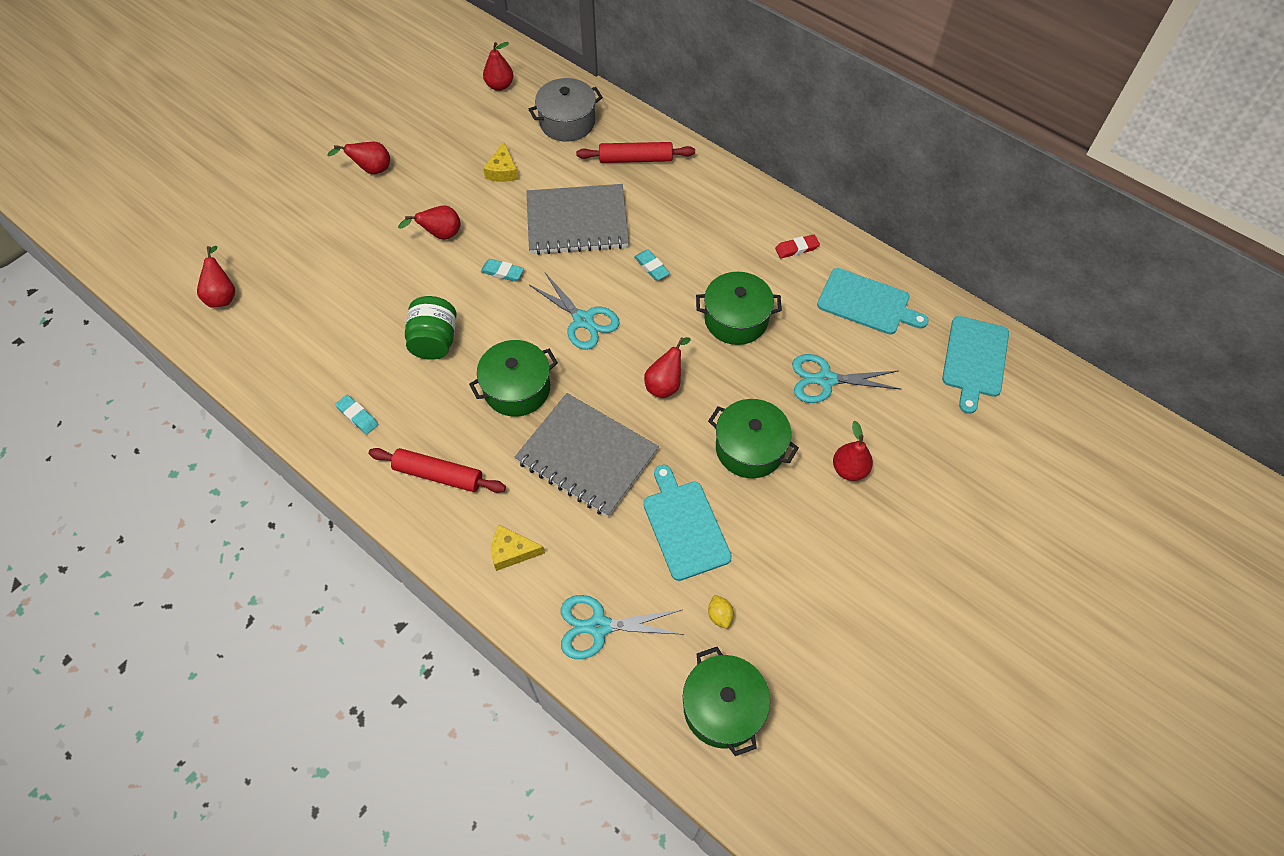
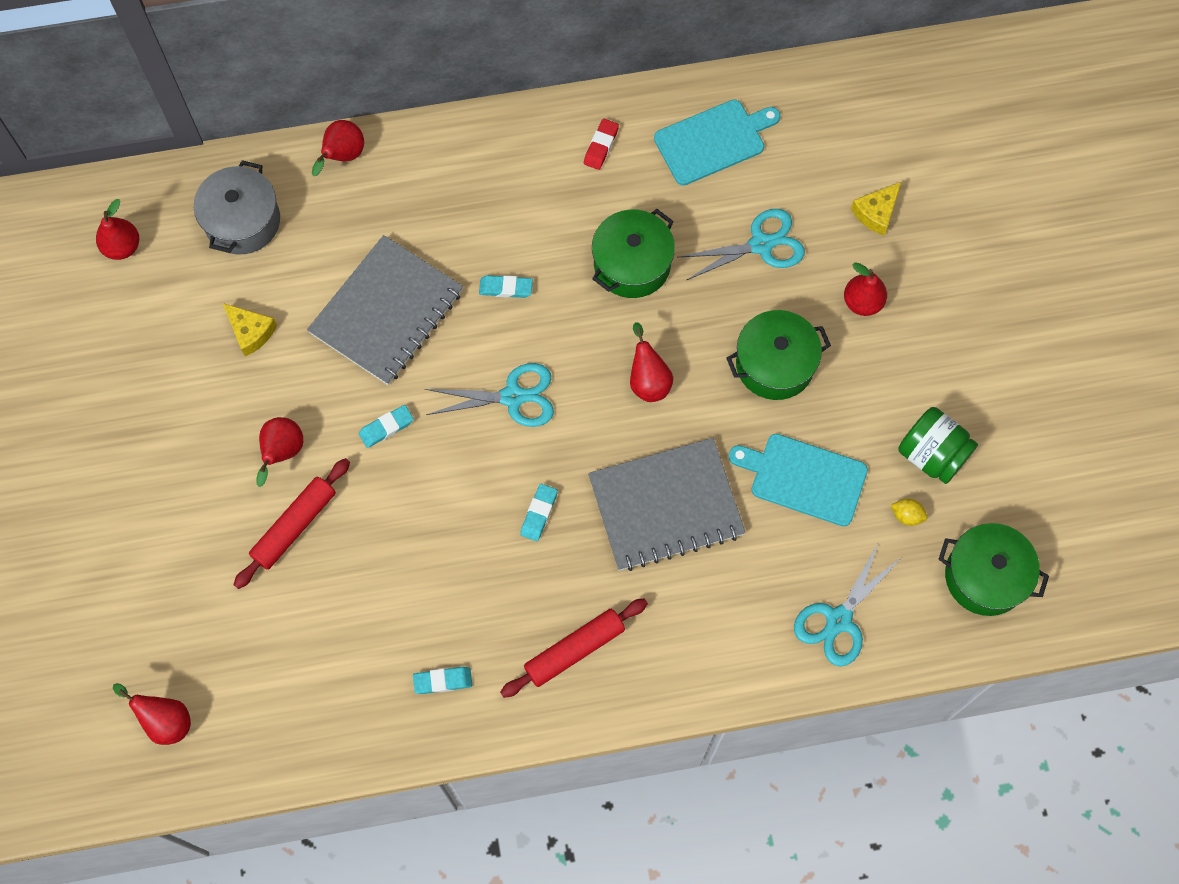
camera: 50 degrees left, 10 degrees up
red pear [327,142,390,174] -> red pear moved to [312,120,364,176]
green jar [405,296,457,360] -> green jar moved to [898,407,978,484]
green pot [469,340,558,417] -> turquoise eraser [520,484,558,541]
yellow cheese [491,525,545,571] -> yellow cheese moved to [851,182,901,235]
red rolling pin [576,142,695,163] -> red rolling pin moved to [234,458,350,589]
turquoise scissors [792,354,902,403] -> turquoise scissors turned 150 degrees counterclockwise [679,209,805,280]
turquoise cutting board [942,316,1009,414] -> none

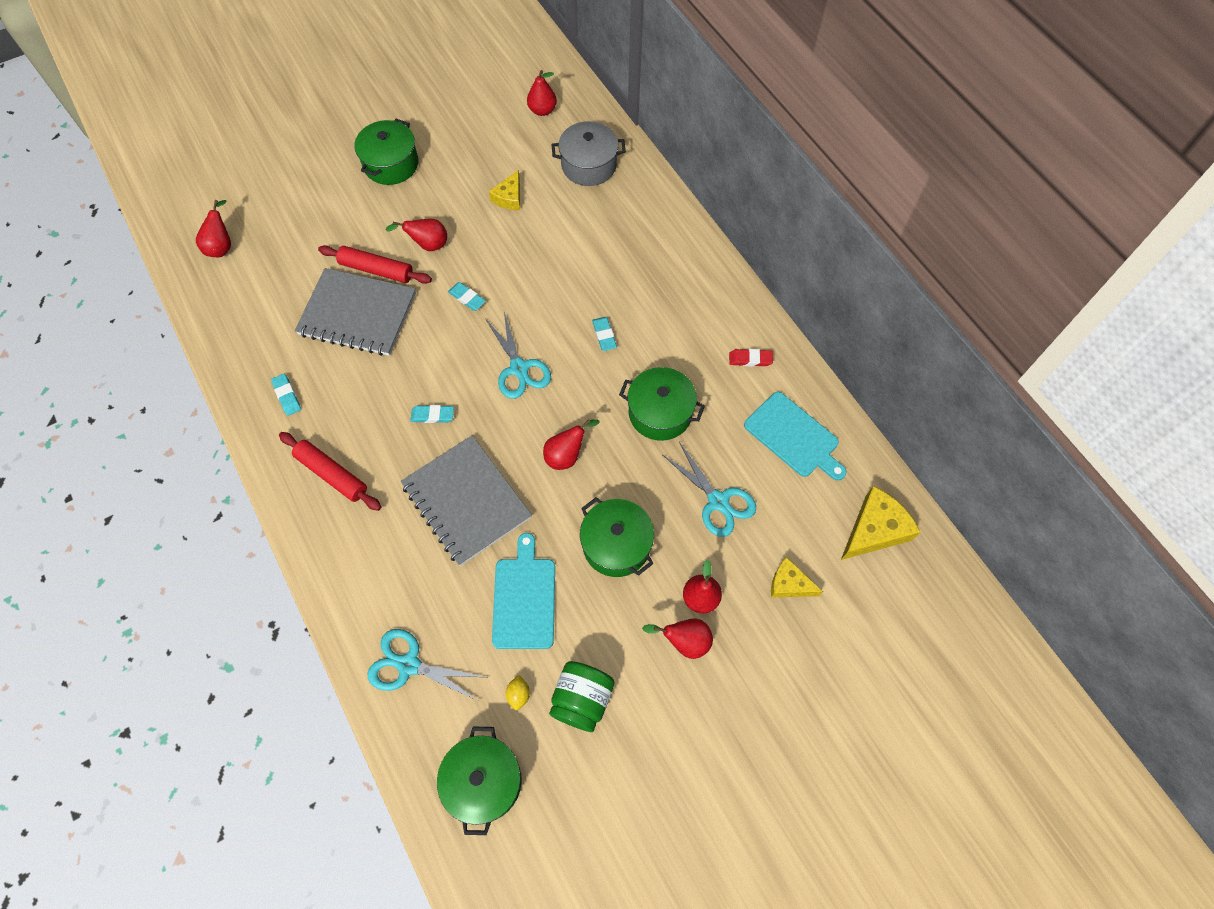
camera: 70 degrees right, 5 degrees down
grey notebook [307,235,463,385] -> grey notebook moved to [295,268,416,356]
red pear [312,120,364,176] -> red pear moved to [642,619,713,659]
none -> green pot [355,119,418,185]
none -> yellow cheese [841,486,920,560]

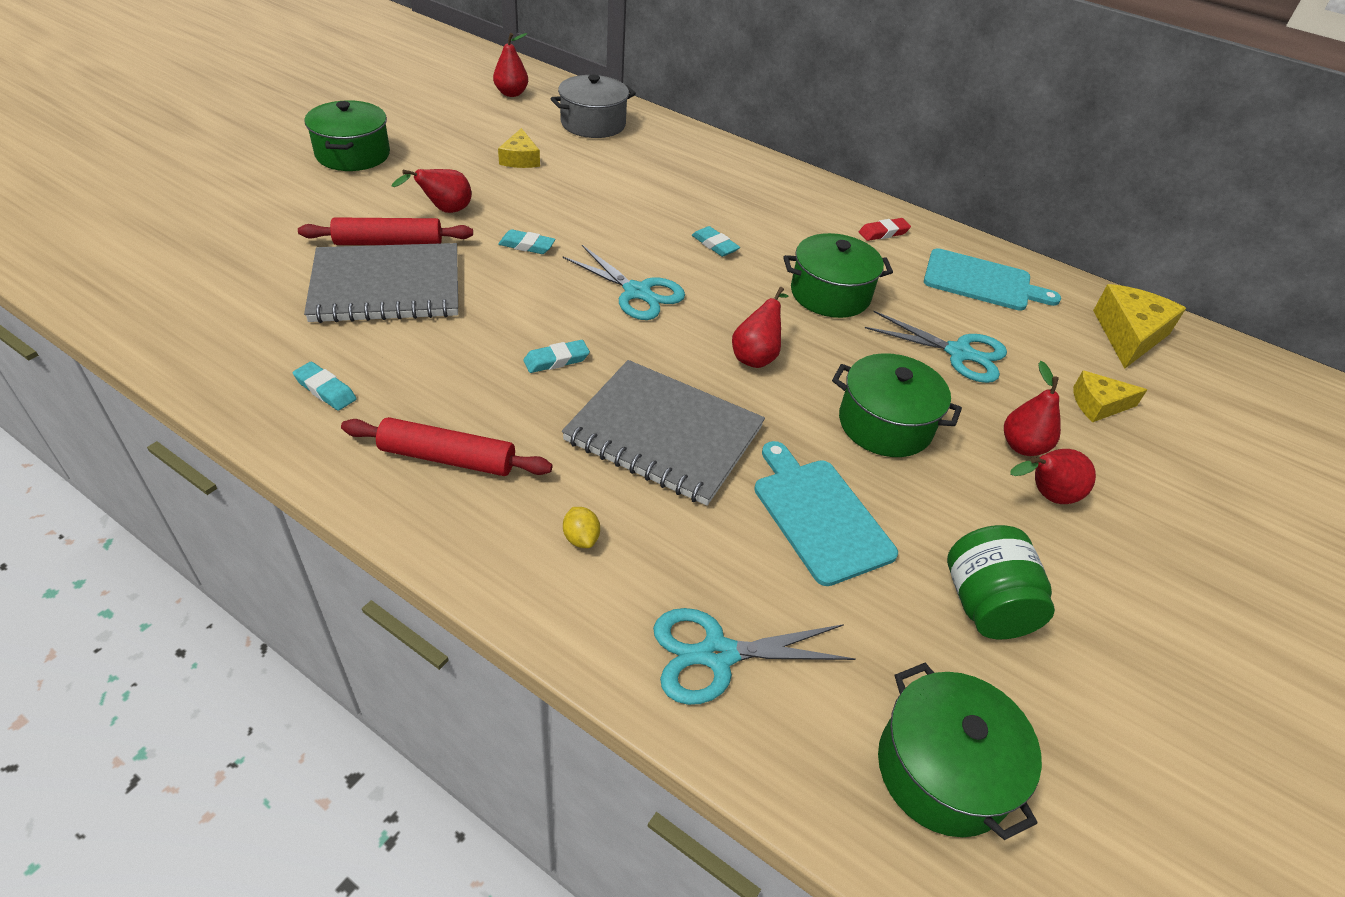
camera: 30 degrees left, 20 degrees down
red pear [196,200,231,257] -> none
yellow lemon [506,675,530,711] -> yellow lemon moved to [563,507,600,548]

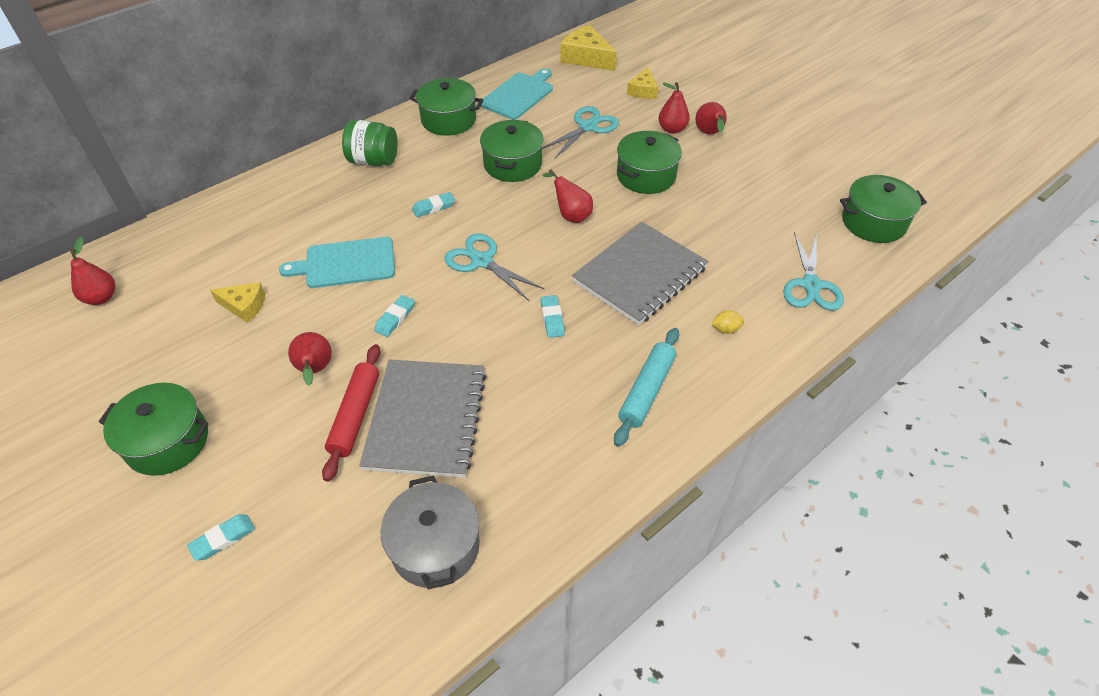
camera: 70 degrees left, 5 degrees up
turquoise eraser [293,362,357,411] -> turquoise eraser moved to [187,514,255,560]
red rolling pin [341,417,552,476] -> turquoise rolling pin [614,328,679,447]
grey pot [550,74,636,138] -> grey pot moved to [381,475,480,589]
turquoise scissors [562,245,685,320] -> turquoise scissors turned 105 degrees counterclockwise [444,234,544,301]
turquoise cutting board [754,441,898,586] -> turquoise cutting board moved to [279,237,395,288]
red eraser [859,218,911,241] -> green pot [409,78,483,136]
green jar [947,525,1055,639] -> green jar moved to [342,120,398,166]

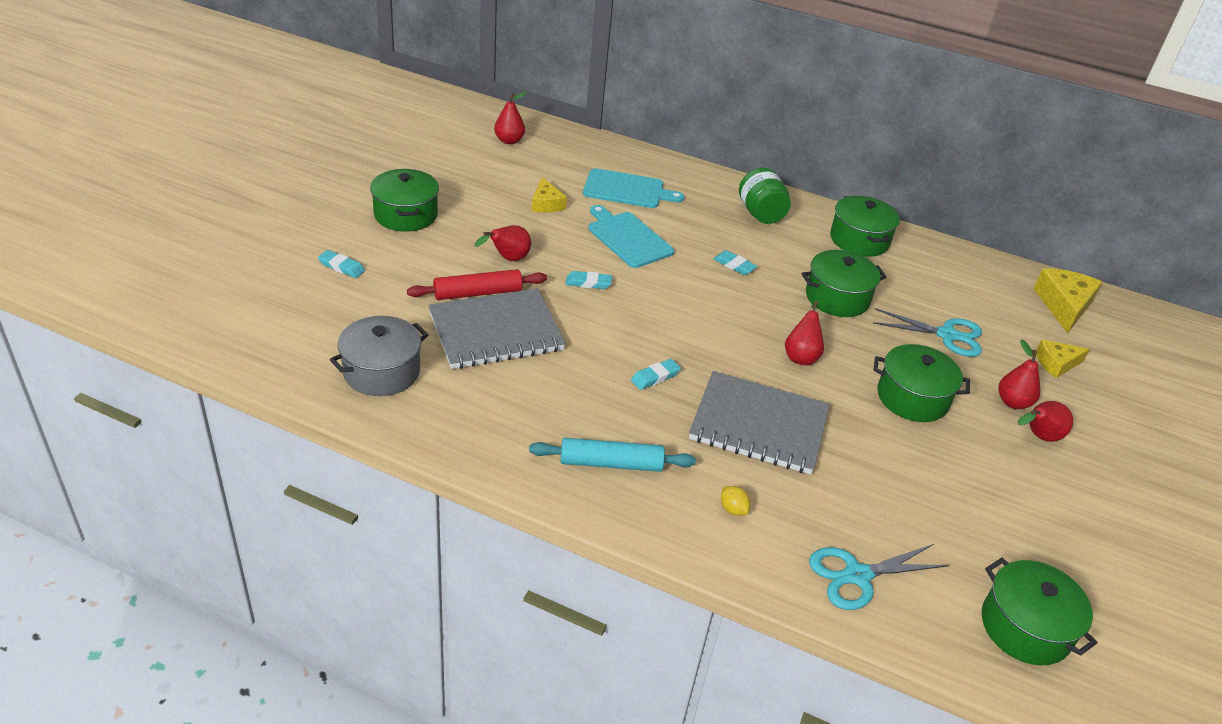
camera: 60 degrees right, 10 degrees down
turquoise scissors [444,234,544,301] -> none
turquoise cutting board [481,68,553,120] -> turquoise cutting board moved to [583,168,684,208]

